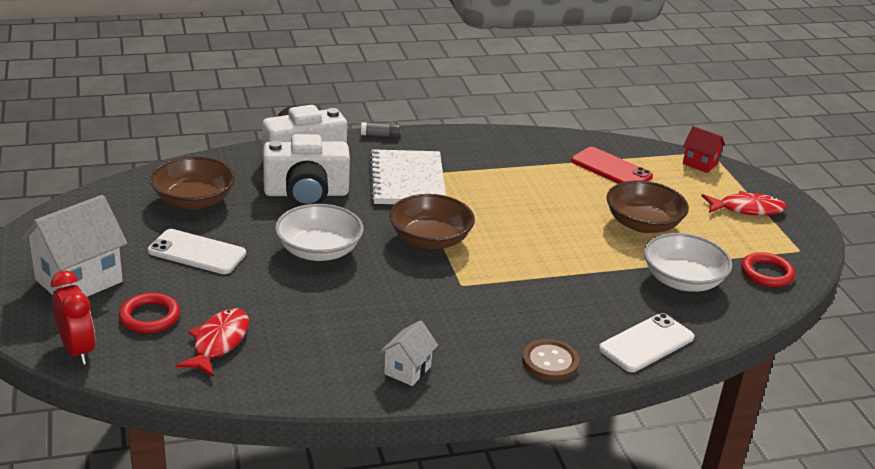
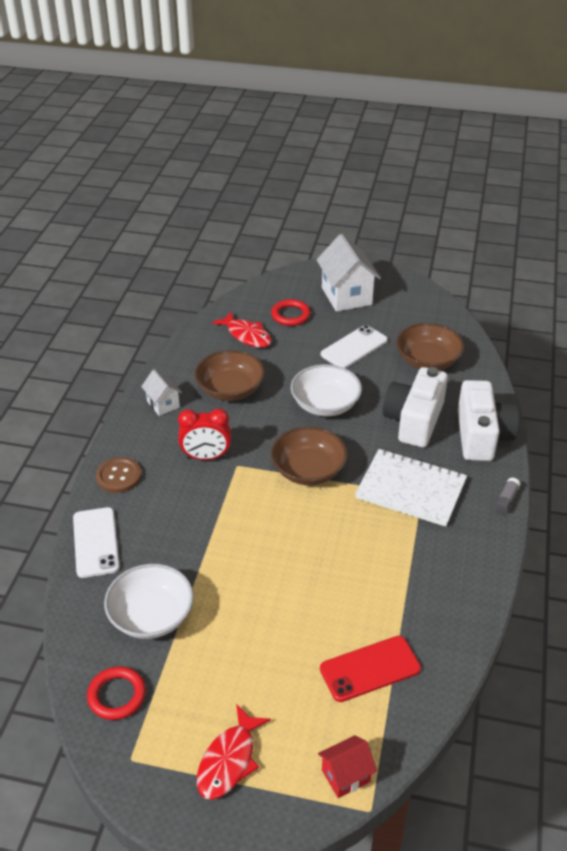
camera: 120 degrees right, 10 degrees up
red clock [51,271,95,365] -> red clock moved to [178,409,231,460]
brown bowl [606,180,689,233] -> brown bowl moved to [195,350,265,401]

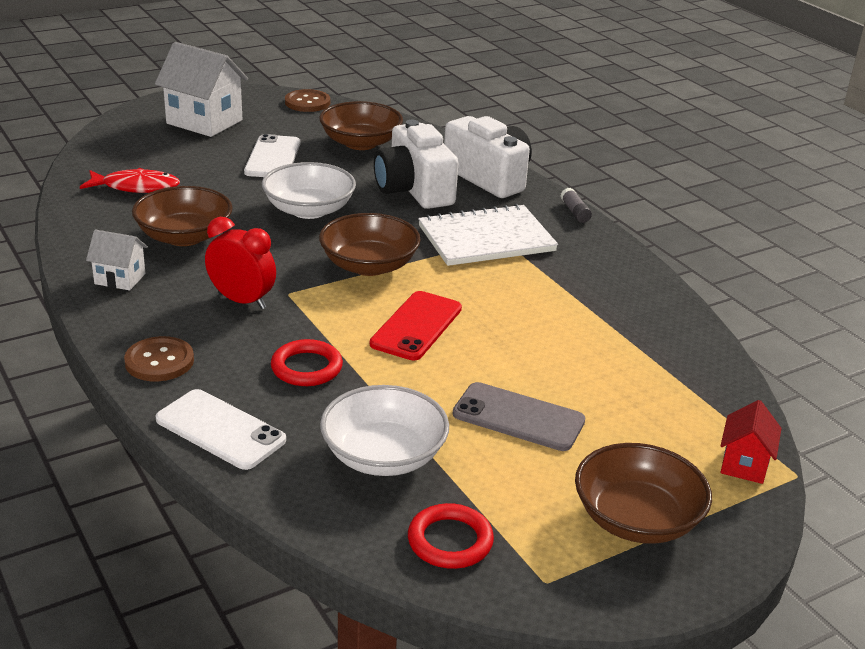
camera: 45 degrees left, 10 degrees down
red clock [178,409,231,460] -> red clock turned 105 degrees counterclockwise [205,217,276,309]
red fish [197,704,271,800] -> brown bowl [575,443,712,544]
red ring [271,299,311,326] -> red ring moved to [271,339,343,386]
red phone [320,636,421,702] -> red phone moved to [370,291,462,360]
none -> brown button [285,89,330,112]
none -> grey phone [453,382,585,451]

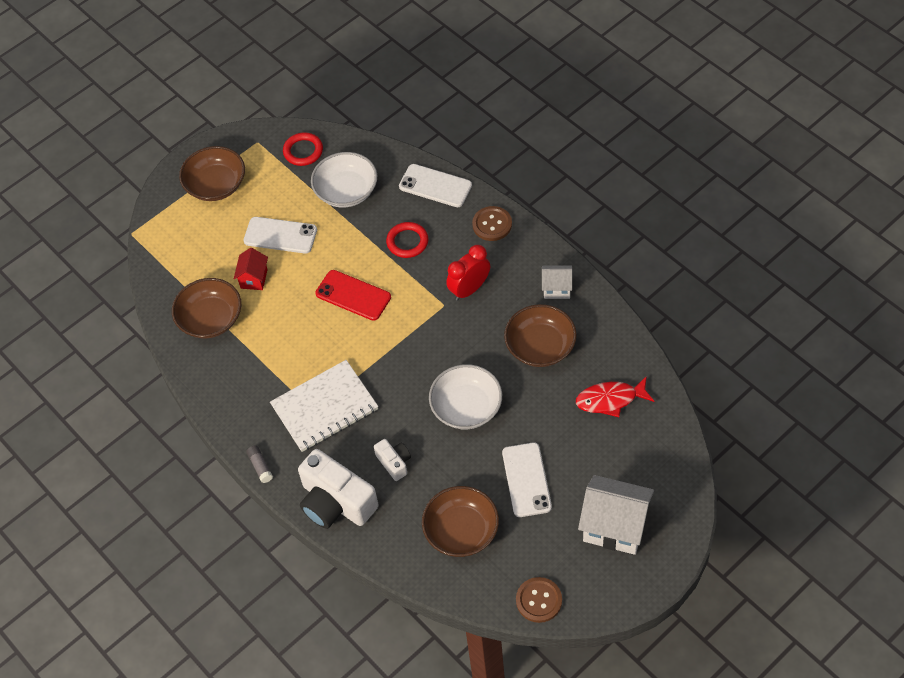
camera: 175 degrees right, 25 degrees up
red clock [205,217,276,309] -> red clock turned 120 degrees clockwise [446,245,490,301]
brown bowl [319,213,421,276] -> brown bowl moved to [172,278,241,338]
red phone [370,291,462,360] -> red phone turned 75 degrees counterclockwise [315,270,391,321]
white camera [374,120,458,209] -> white camera [374,439,411,481], size x0.50
grey phone [453,382,585,451] -> white phone [243,217,317,254]
red house [720,400,782,484] -> red house moved to [234,248,268,290]

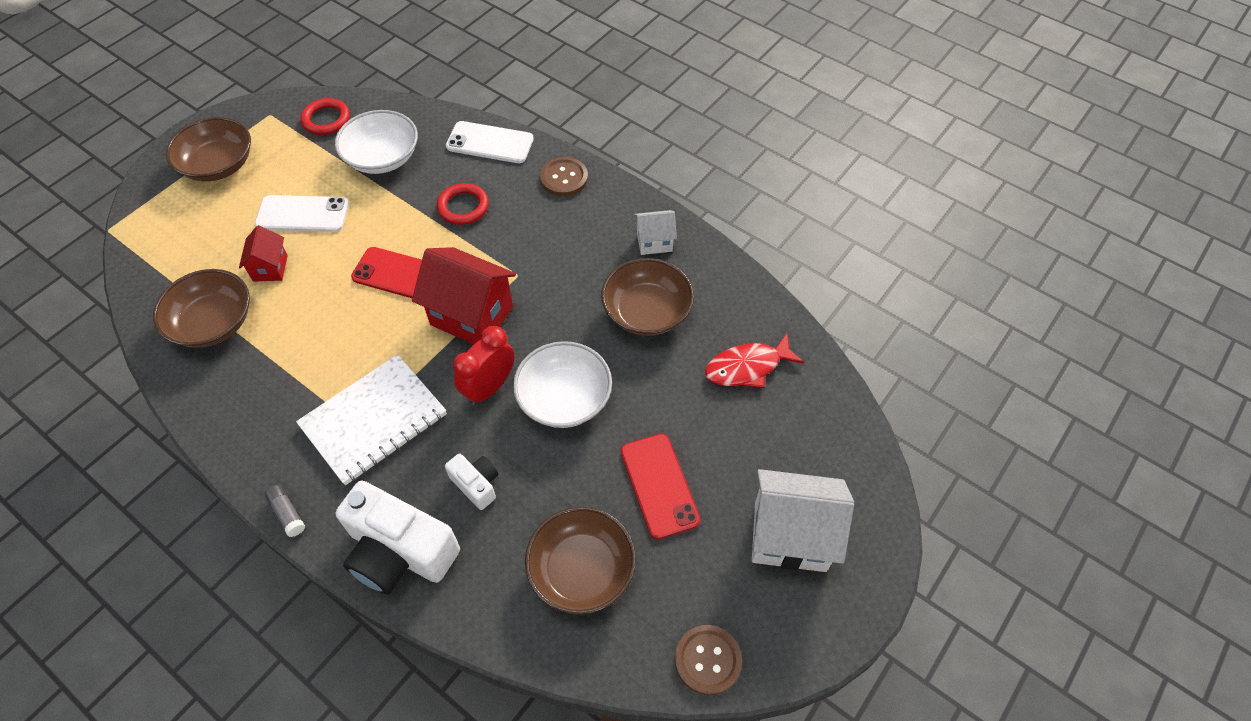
camera: 15 degrees left, 0 degrees up
red clock [446,245,490,301] -> red clock moved to [453,326,515,405]
white phone [502,442,552,517] -> red phone [621,434,701,539]
none -> red house [412,247,516,344]

